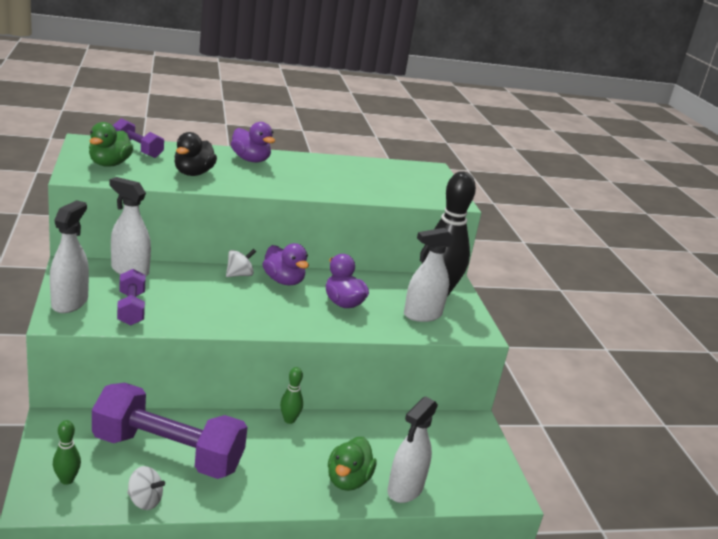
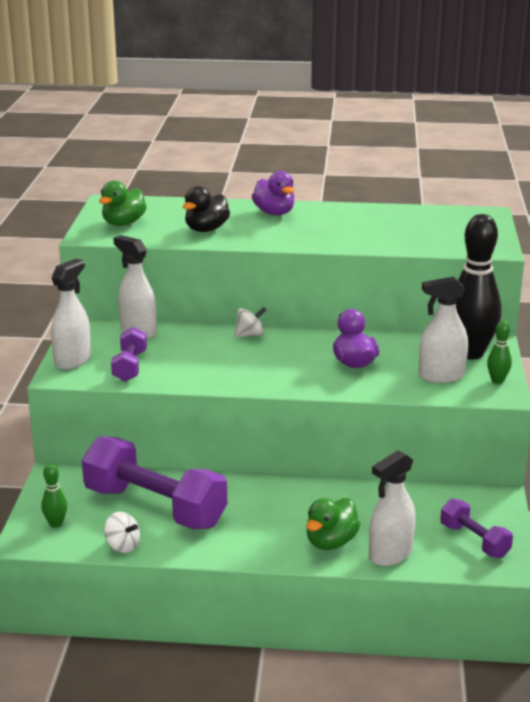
camera: 20 degrees right, 0 degrees up
purple dumbbell [112,118,164,158] -> purple dumbbell moved to [440,498,513,558]
purple duck [262,243,309,285] -> none
green bowling pin [280,367,303,424] -> green bowling pin moved to [487,321,512,384]

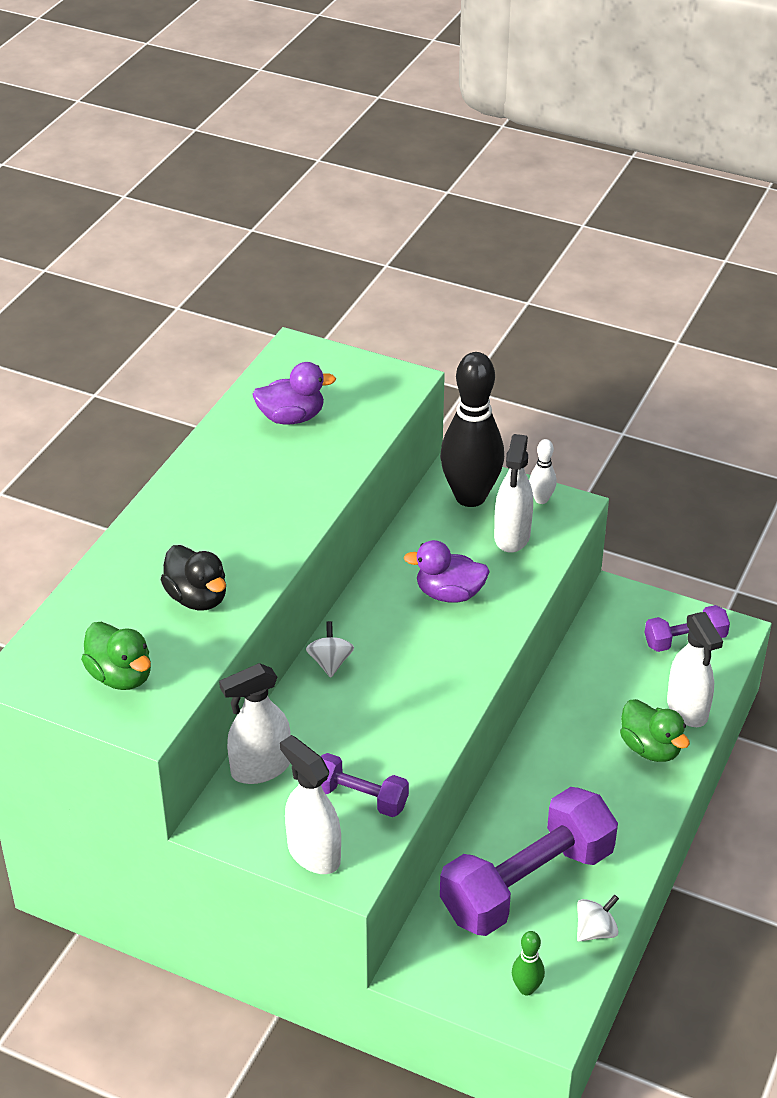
camera: 70 degrees left, 15 degrees up
purple duck [252,171,294,215] -> purple duck moved to [252,362,336,425]
green bowling pin [487,321,512,384] -> white bowling pin [529,439,557,504]

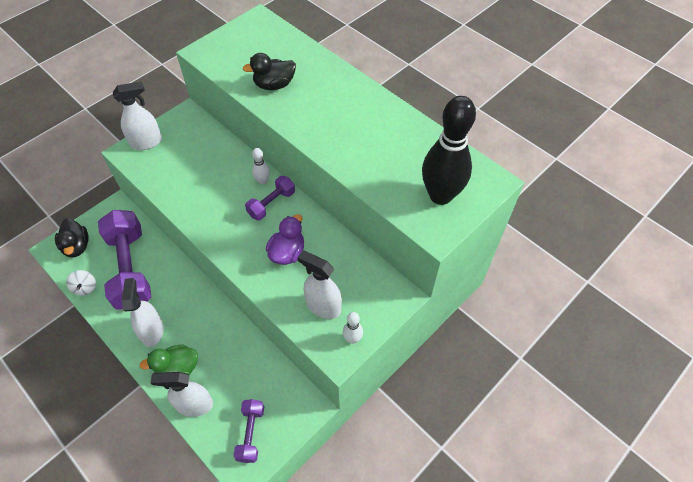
camera: 110 degrees right, 15 degrees up
green duck [81,622,151,690] -> none
white spray bottle [219,663,291,784] -> white spray bottle moved to [122,278,164,347]
purple duck [252,362,336,425] -> none
white spinning top [306,621,354,678] -> white bowling pin [252,148,270,185]
purple dumbbell [321,753,409,817] -> purple dumbbell moved to [245,176,295,220]
black bowling pin [440,352,504,507] -> black bowling pin moved to [422,96,476,205]
green bowling pin [512,931,545,996] -> black duck [55,219,89,258]

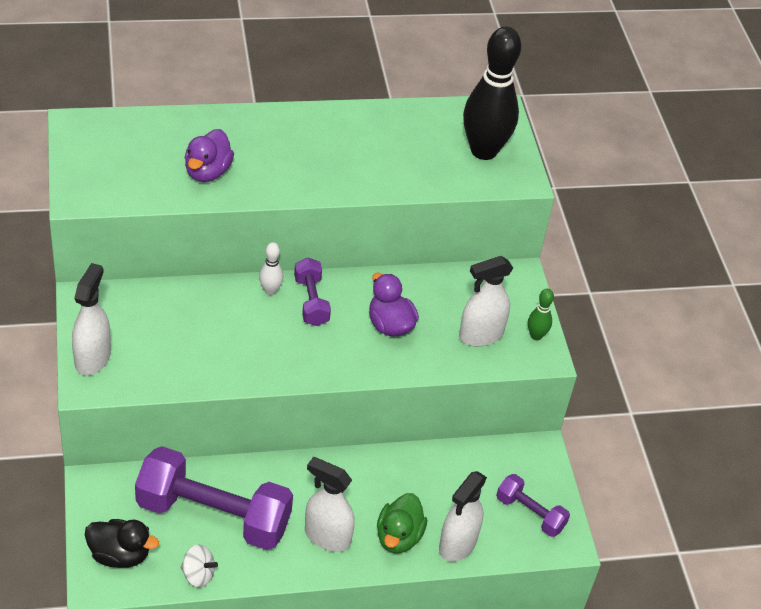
camera: 60 degrees left, 10 degrees down
black duck [243,53,296,90] -> purple duck [185,129,234,182]
white bowling pin [343,312,363,344] -> green bowling pin [528,289,554,340]

